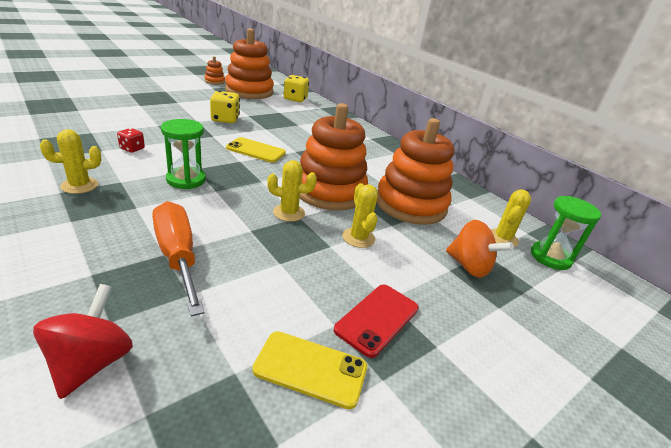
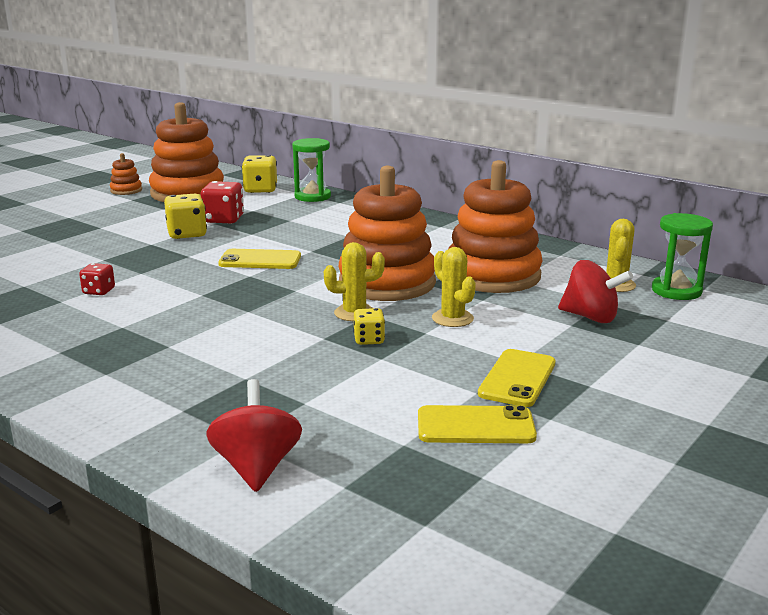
camera: 10 degrees left, 10 degrees down
yellow cactus [40,129,101,194] -> none
orange screwdriver [152,201,205,316] -> none
green hourglass [161,119,206,189] -> green hourglass moved to [292,138,331,202]
red phone [334,285,419,358] -> yellow phone [478,349,556,407]
orange spinning top [446,220,514,278] -> red spinning top [558,260,633,323]
none -> red dice [201,181,244,224]
none -> yellow dice [353,308,385,345]

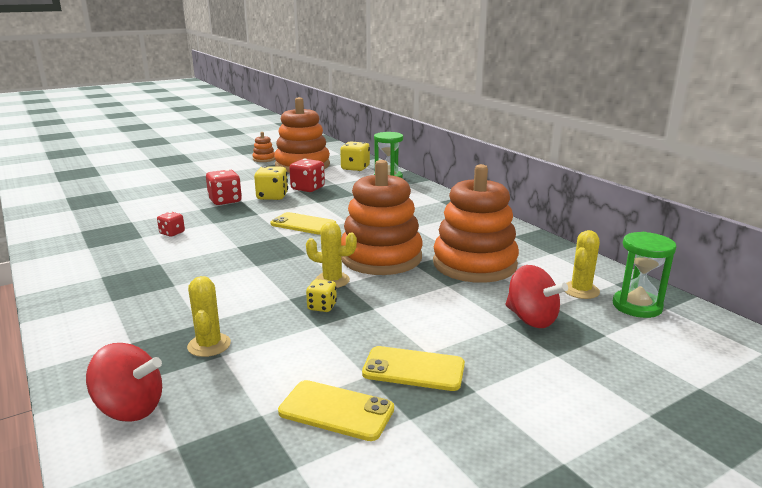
camera: 20 degrees right, 0 degrees up
red spinning top [206,379,302,492] -> red spinning top turned 90 degrees clockwise [86,343,162,422]
yellow cactus [432,247,476,327] -> yellow cactus moved to [187,276,231,357]
yellow phone [478,349,556,407] -> yellow phone turned 60 degrees clockwise [362,346,465,391]
none -> red dice [206,169,242,205]

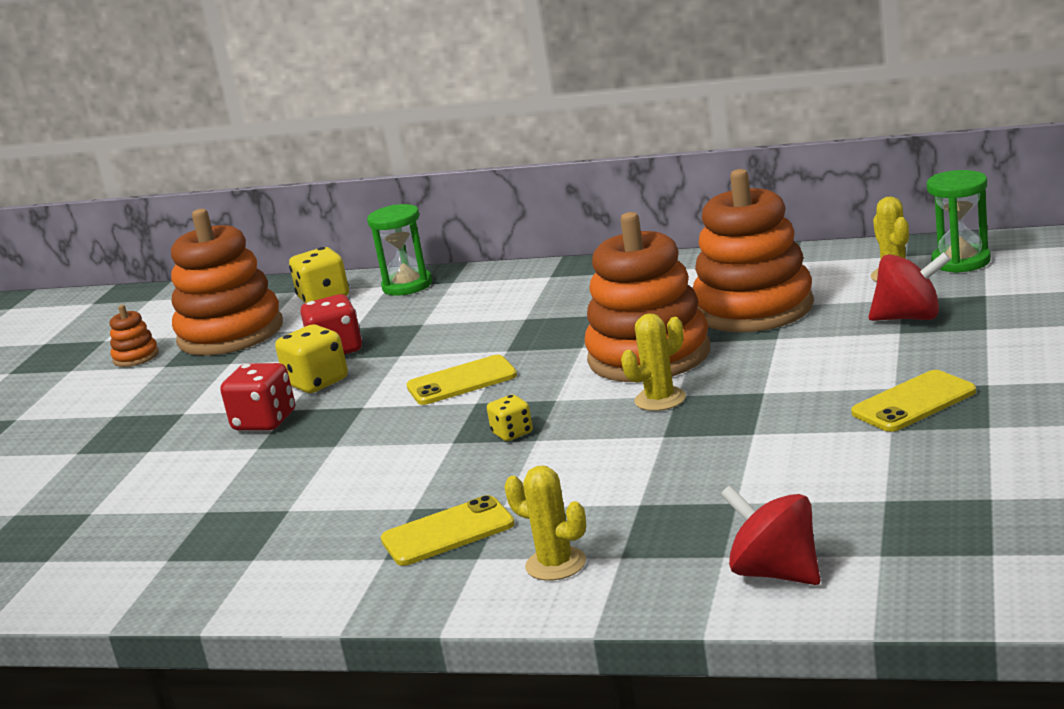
camera: 40 degrees left, 0 degrees up
red spinning top [86,343,162,422] -> red spinning top turned 105 degrees counterclockwise [721,485,821,585]
red dice [157,212,185,237] -> none
yellow cactus [187,276,231,357] -> yellow cactus moved to [505,466,586,581]
yellow phone [278,380,394,441] -> yellow phone moved to [381,495,515,566]
yellow dice [306,279,337,312] -> yellow dice moved to [487,394,533,441]

